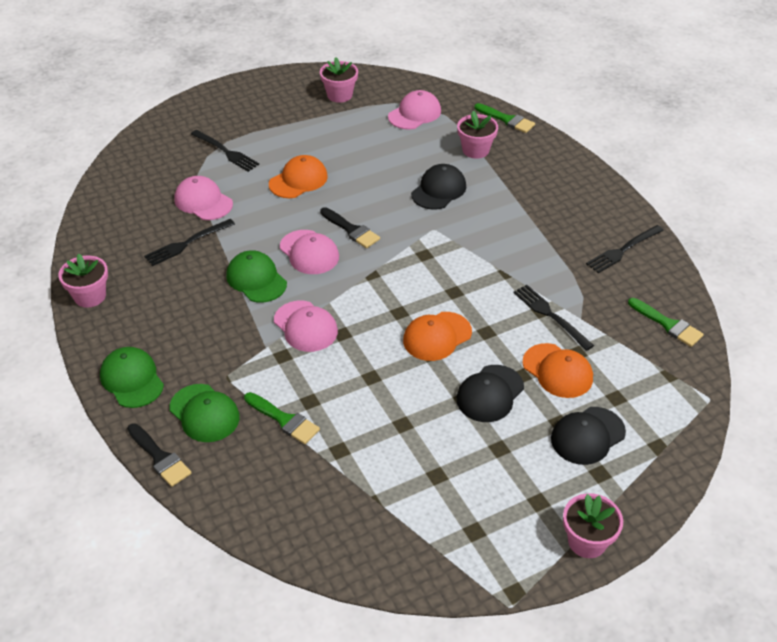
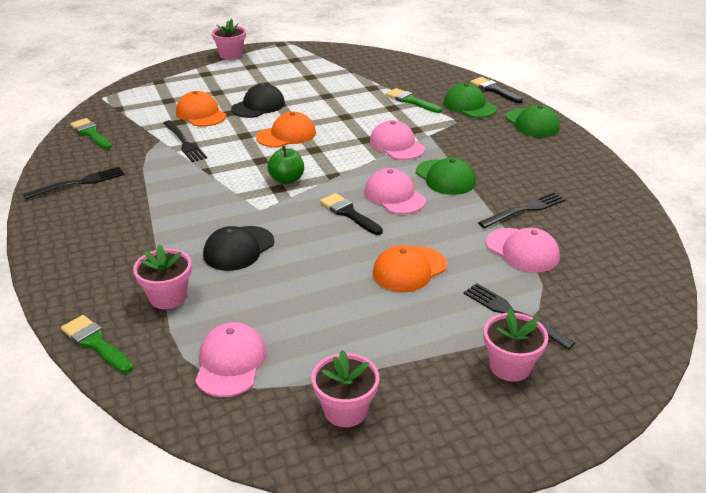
camera: 175 degrees left, 10 degrees down
pink flower pot [58,254,108,308] -> pink flower pot moved to [484,309,549,382]
pink cap [388,90,441,130] -> pink cap turned 135 degrees clockwise [195,322,267,397]
black cap [551,407,626,465] -> none
none -> green apple [267,146,304,184]

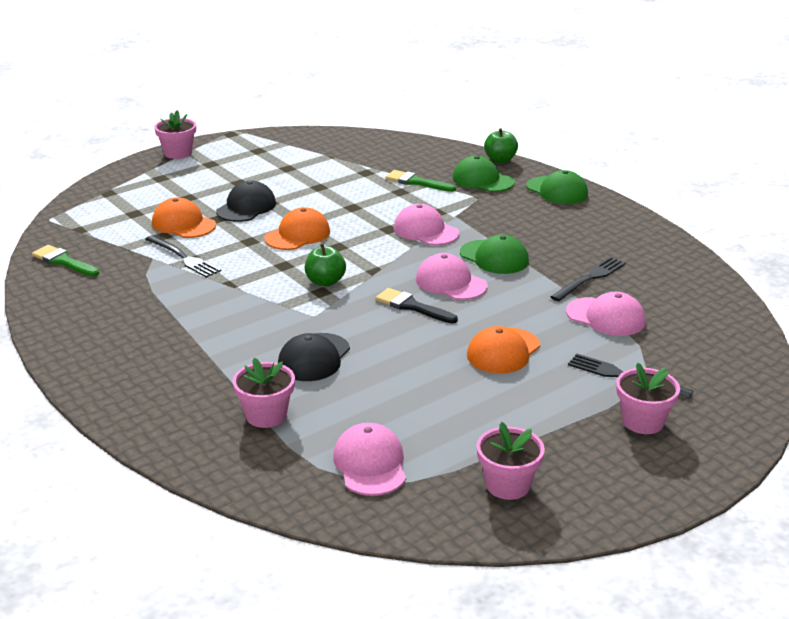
camera: 15 degrees left, 5 degrees down
black fork [22,166,125,200] -> none
green brush [61,315,133,373] -> none
black brush [470,77,523,103] -> green apple [484,128,518,163]

